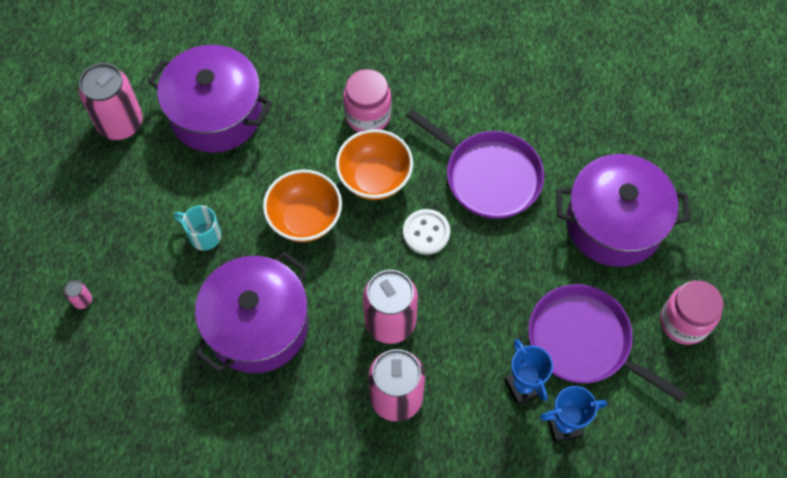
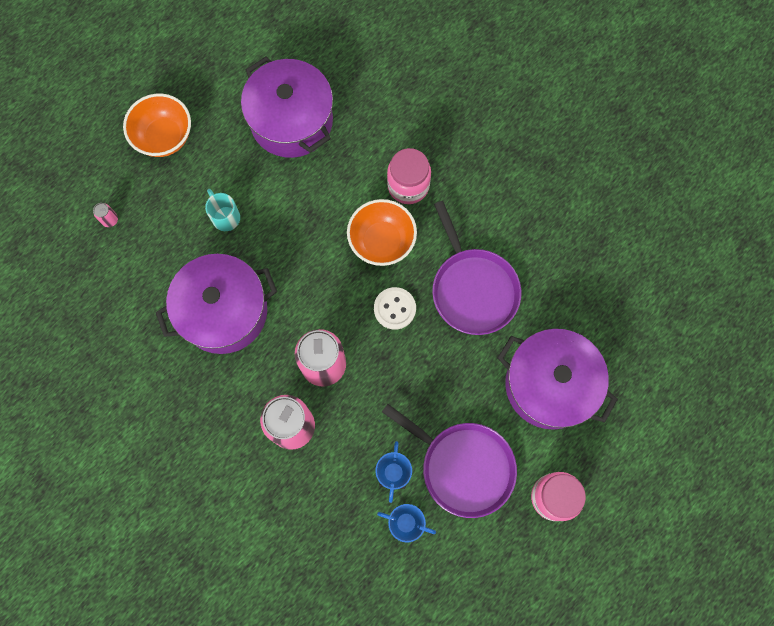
camera: 30 degrees right, 10 degrees up
pink can [79,63,143,140] -> none
orange bowl [263,169,342,242] -> orange bowl moved to [123,94,191,157]
purple pan [528,284,687,403] -> purple pan turned 150 degrees clockwise [382,404,517,518]

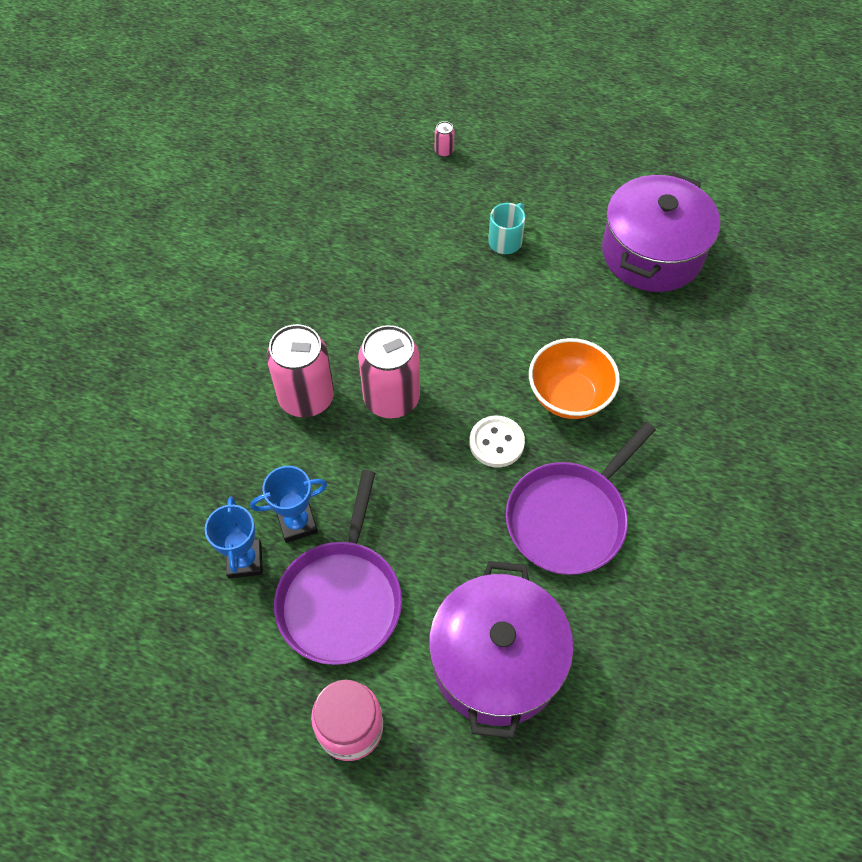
camera: 65 degrees right, 15 degrees down
orange bowl [123,94,191,157] -> none
purple pot [155,254,277,354] -> none
pink jar [387,148,431,204] -> none

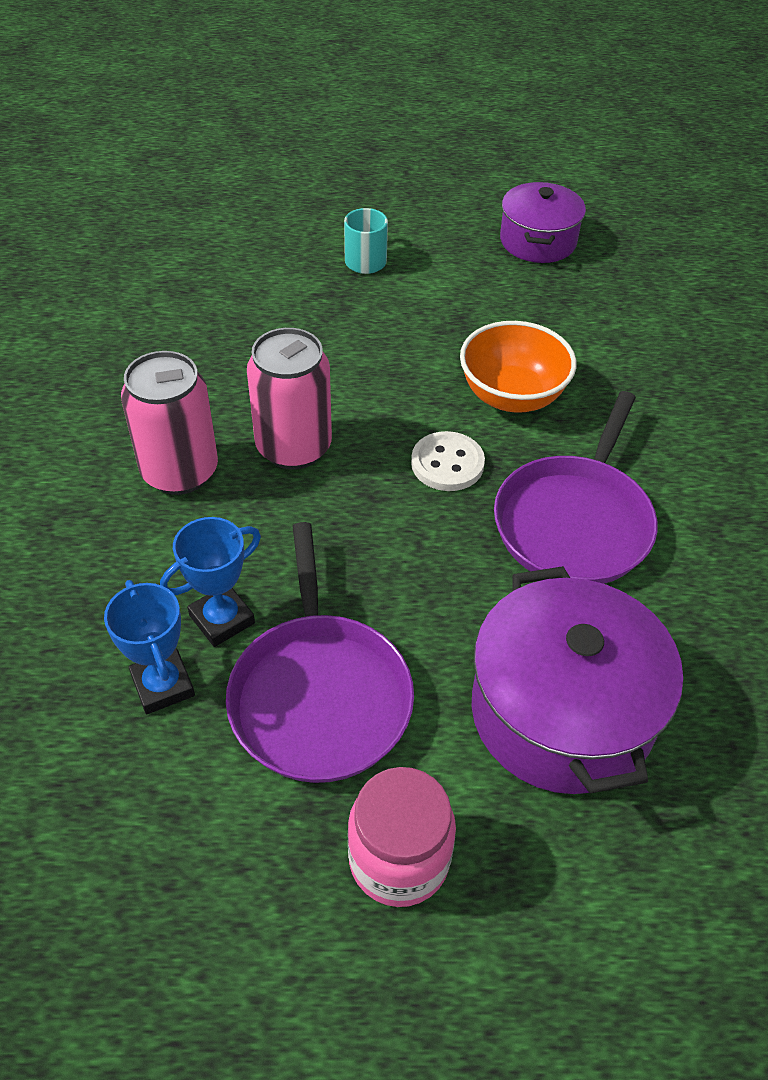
camera: 20 degrees left, 10 degrees down
pink can [435,121,455,157] -> none
purple pot [602,172,720,292] -> purple pot [500,182,586,263], size x0.63

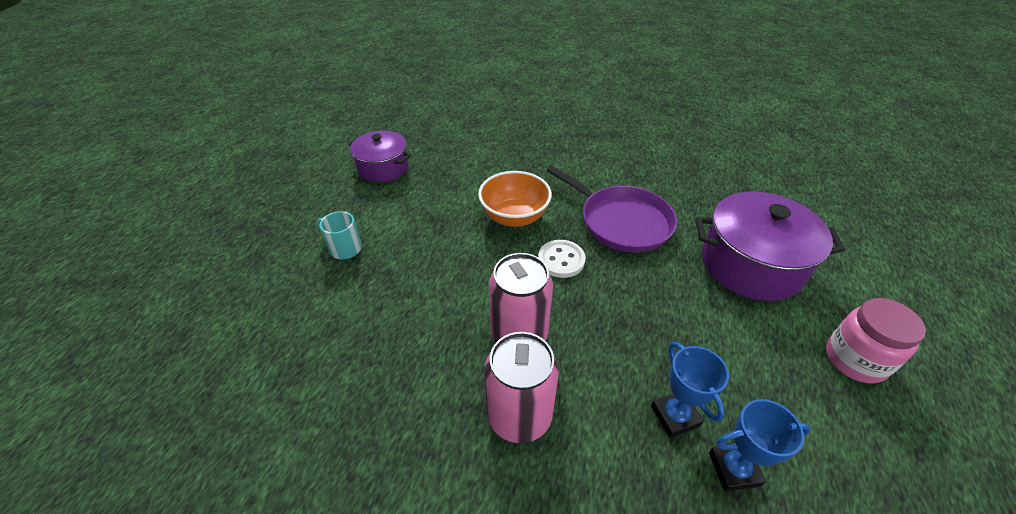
camera: 70 degrees left, 5 degrees down
purple pan [226,522,414,783] -> none

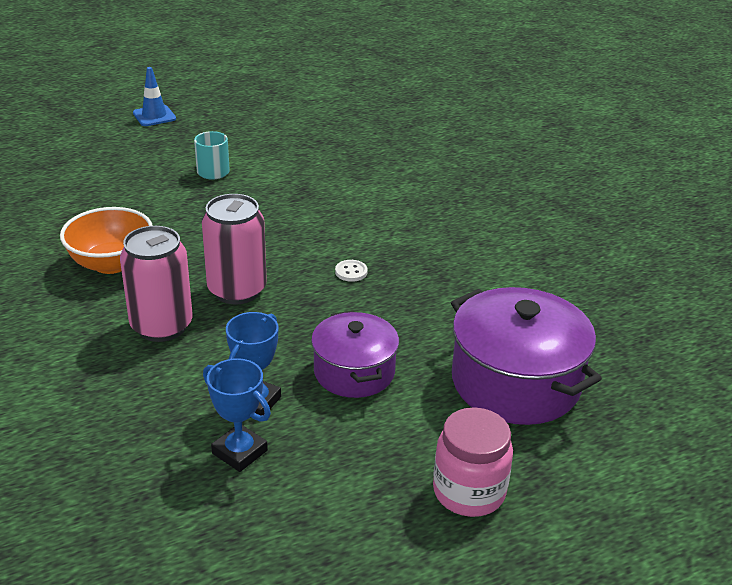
camera: 45 degrees right, 10 degrees down
purple pot [348,131,411,182] -> purple pot moved to [311,311,399,398]
orange bowl [478,171,552,227] -> orange bowl moved to [60,207,153,274]
white button [538,240,586,278] -> white button [335,260,368,282], size x0.60
purple pan [547,166,677,253] -> none
none -> blue traffic cone [133,67,176,126]

